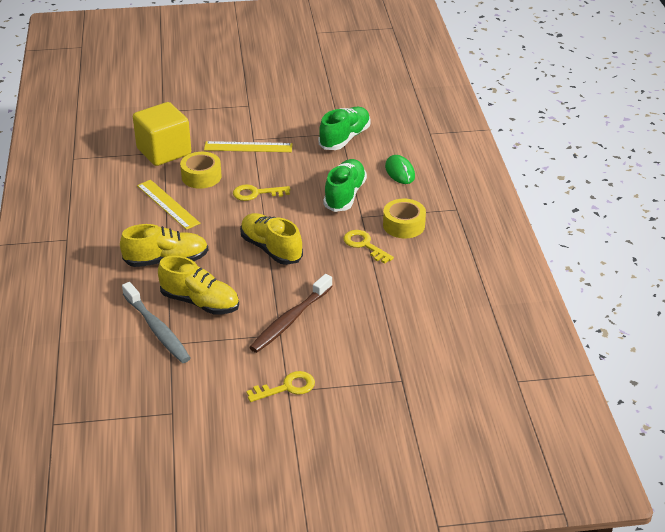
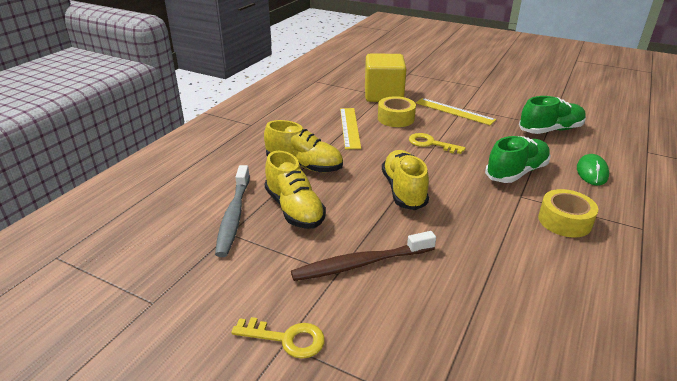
camera: 35 degrees right, 5 degrees down
yellow key [343,230,394,264] -> none

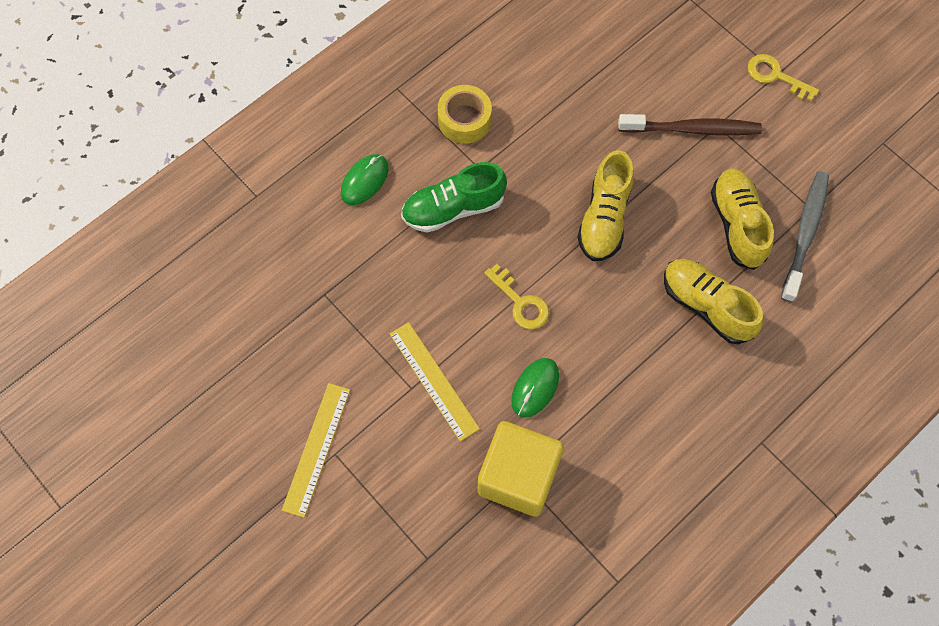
camera: 160 degrees left, 35 degrees up
yellow ruler [340,108,361,149] -> yellow ruler moved to [282,383,350,518]
yellow tape [378,96,416,127] -> green mouse [511,358,559,418]
green shoe [519,96,586,134] -> none

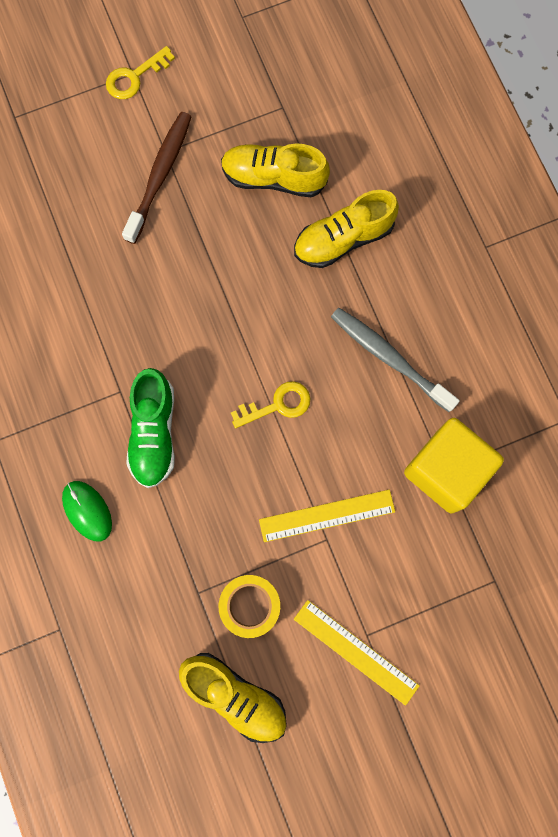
camera: 70 degrees left, 10 degrees up
yellow tape [438,85,492,144] -> yellow tape moved to [219,575,280,638]
green mouse [511,358,559,418] -> none
yellow shoe [577,150,634,261] -> yellow shoe moved to [179,653,287,743]
grey toothbrush [781,171,829,303] -> grey toothbrush moved to [331,308,460,412]

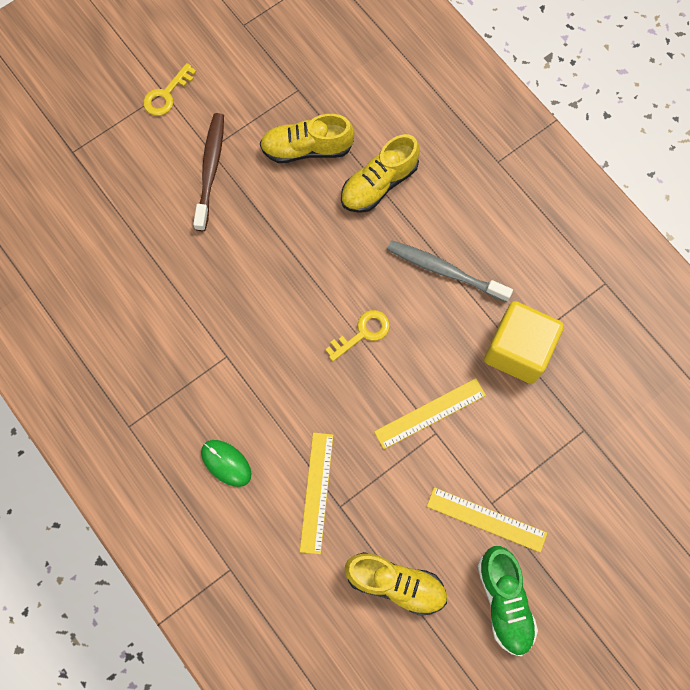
camera: 15 degrees left, 5 degrees down
green shoe [126,368,175,488] -> green shoe moved to [478,546,538,656]
yellow tape [219,575,280,638] -> none
none -> yellow ruler [300,432,333,554]

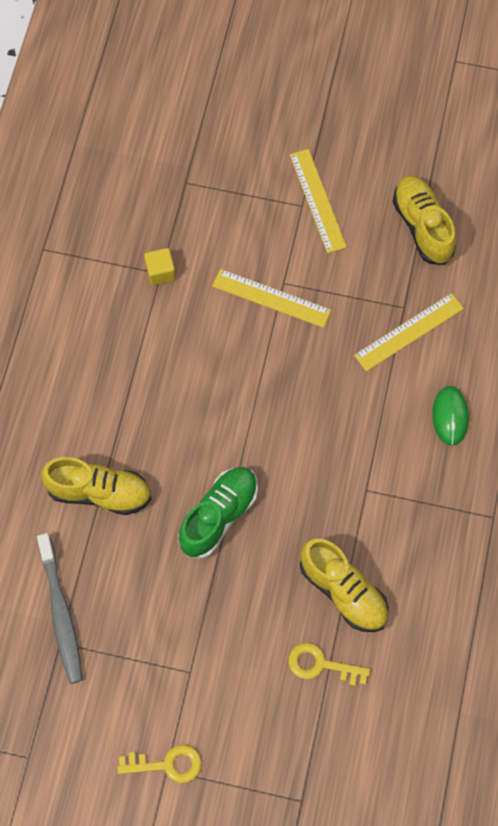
camera: 130 degrees left, 5 degrees down
brown toothbrush [193,113,224,231] -> none
yellow shoe [260,114,354,163] -> yellow shoe moved to [300,538,389,632]
yellow key [325,310,390,361] -> yellow key moved to [288,642,370,686]
grey toothbrush [387,240,513,302] -> grey toothbrush moved to [37,533,83,684]
green shoe [478,546,538,656] -> green shoe moved to [178,467,258,559]
yellow cube [484,301,564,384] -> yellow cube [144,248,176,285], size x0.45

